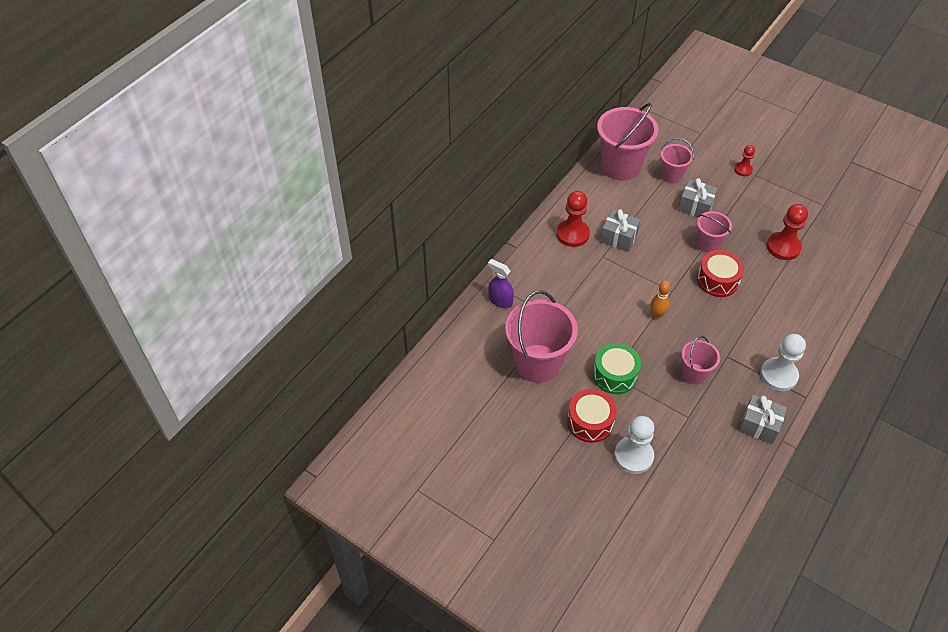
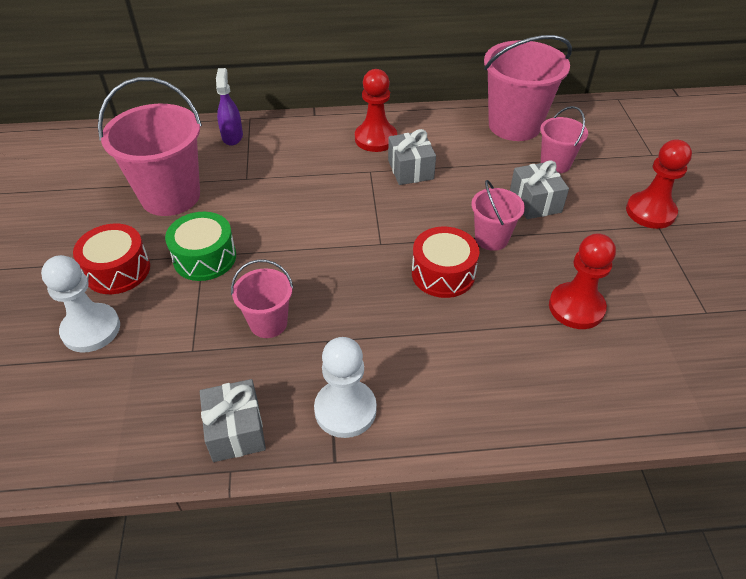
camera: 50 degrees right, 5 degrees down
orange bowling pin [650,281,670,318] -> none
red pawn [734,145,755,176] -> red pawn [626,139,692,229], size x1.74

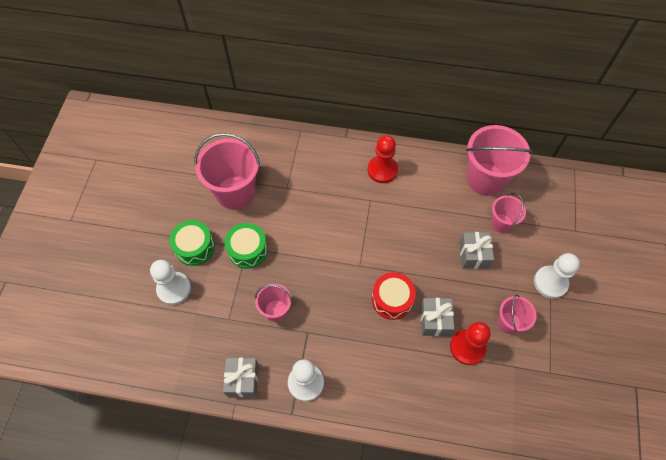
camera: 15 degrees right, 15 degrees up
red drum [73,224,150,294] -> green drum [170,220,215,266]
purple spray bottle [216,68,243,146] -> none
grey gift [388,129,436,185] -> grey gift moved to [420,298,454,336]
pink bucket [471,180,525,251] -> pink bucket moved to [498,294,537,334]
red pawn [626,139,692,229] -> white pawn [534,253,580,299]

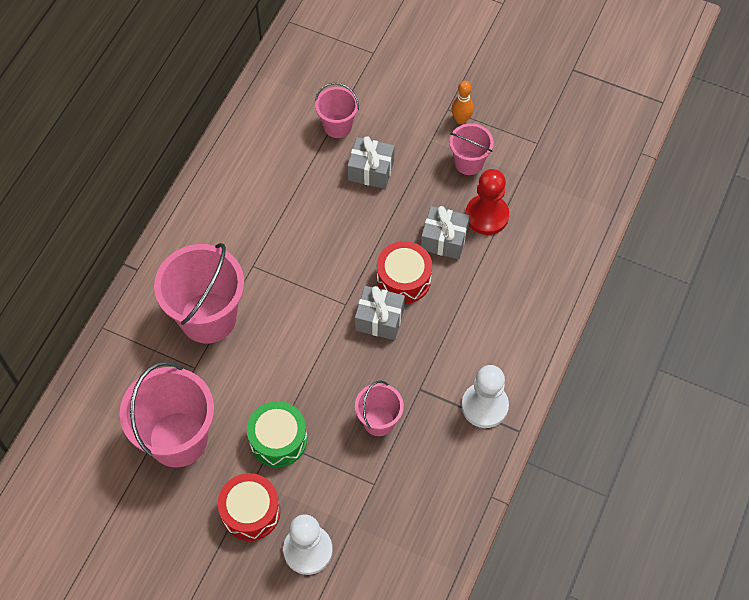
camera: 75 degrees left, 0 degrees up
green drum [170,220,215,266] -> red drum [218,473,280,541]
grey gift [223,358,259,397] -> grey gift moved to [355,286,405,340]
red pawn [368,135,398,183] -> none
pink bucket [466,125,533,196] -> pink bucket moved to [154,243,244,344]
white pawn [534,253,580,299] -> none
none -> orange bowling pin [452,81,474,124]

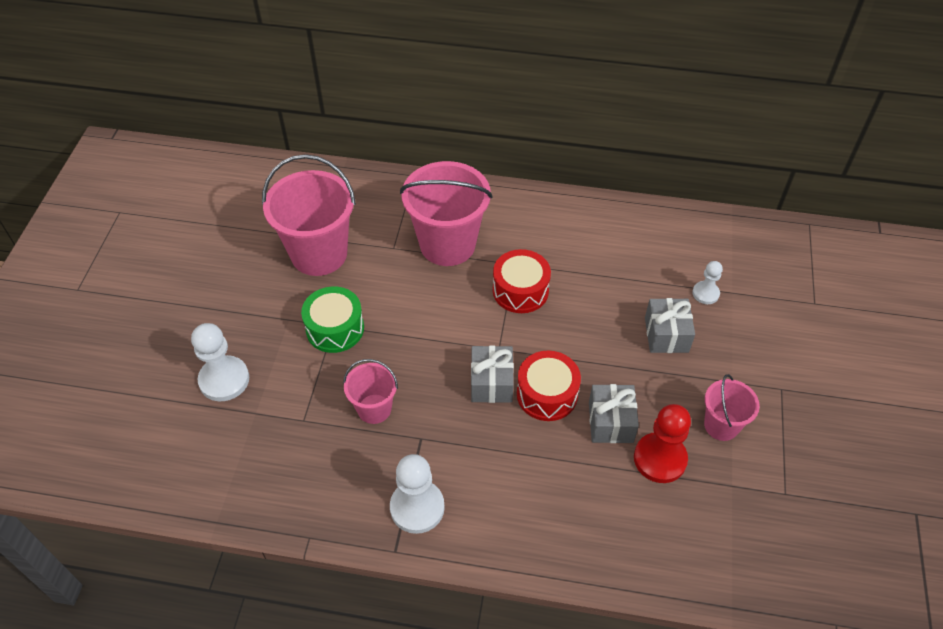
camera: 75 degrees right, 10 degrees down
red drum [218,473,280,541] -> red drum moved to [493,249,551,313]
pink bucket [315,83,359,138] -> white pawn [692,261,723,304]
orange bowling pin [452,81,474,124] -> none

